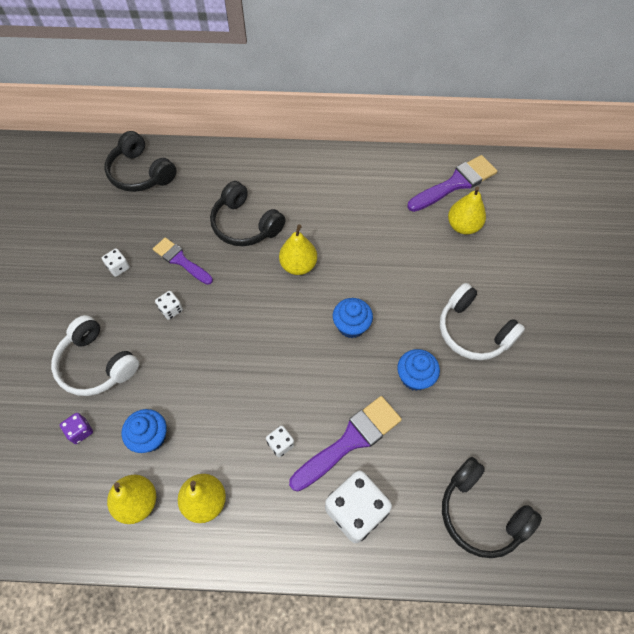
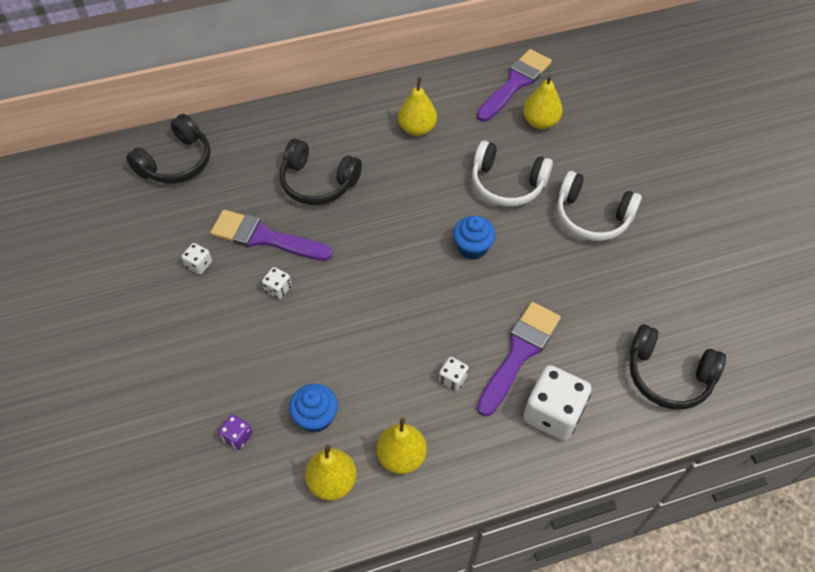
camera: 20 degrees left, 5 degrees down
white headphones [51,315,139,396] -> white headphones moved to [472,140,553,207]
black headphones [104,131,176,192] -> black headphones turned 75 degrees counterclockwise [126,114,211,184]
purple brush [153,238,213,285] -> purple brush [210,210,333,261], size x1.51
yellow pear [279,224,317,275] -> yellow pear moved to [398,77,437,136]
blue cupcake [397,349,440,391] -> none

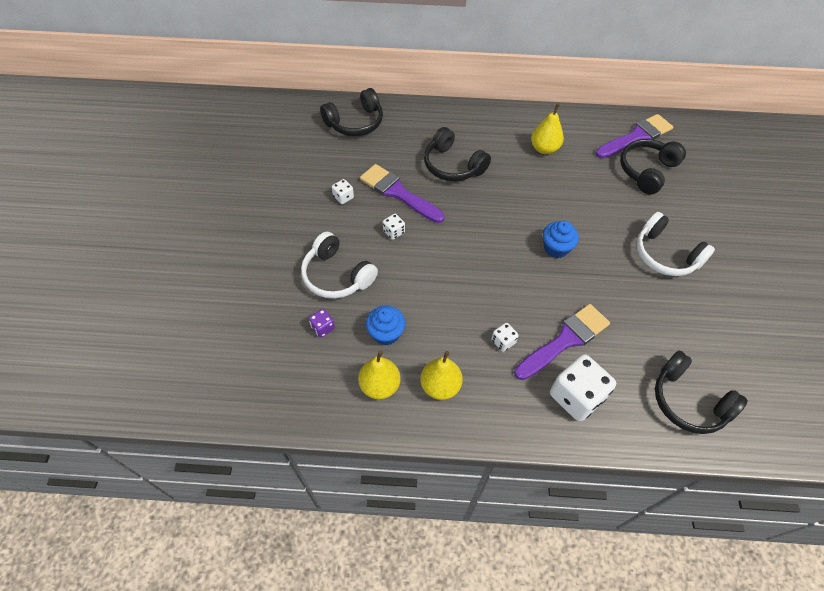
camera: 20 degrees right, 0 degrees up
white headphones [472,140,553,207] -> white headphones moved to [301,232,378,299]
yellow pear [523,74,563,129] -> black headphones [620,139,686,194]

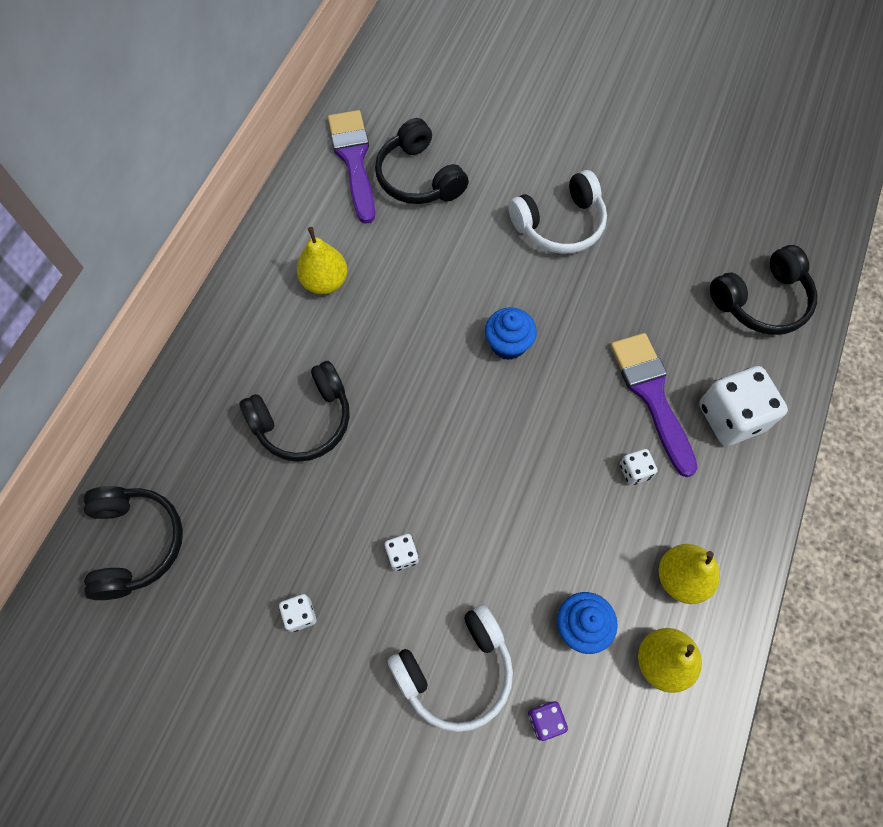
camera: 70 degrees left, 10 degrees up
purple brush [360,164,444,223] -> none

